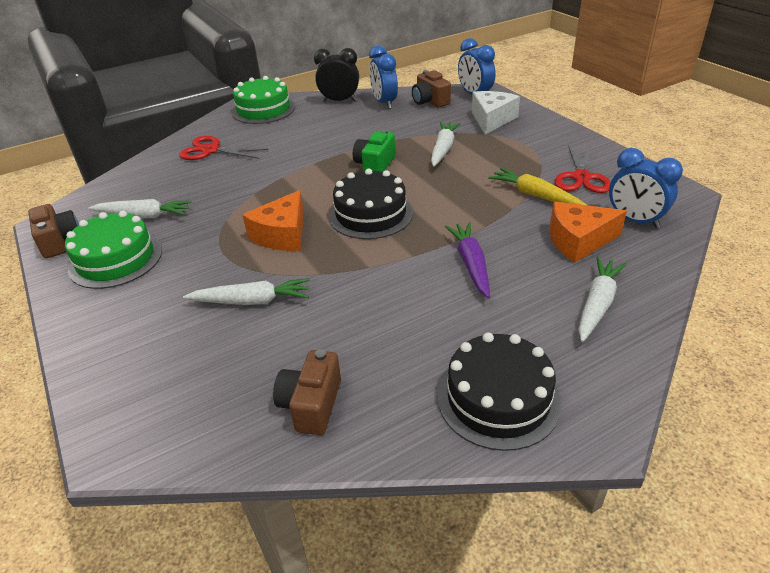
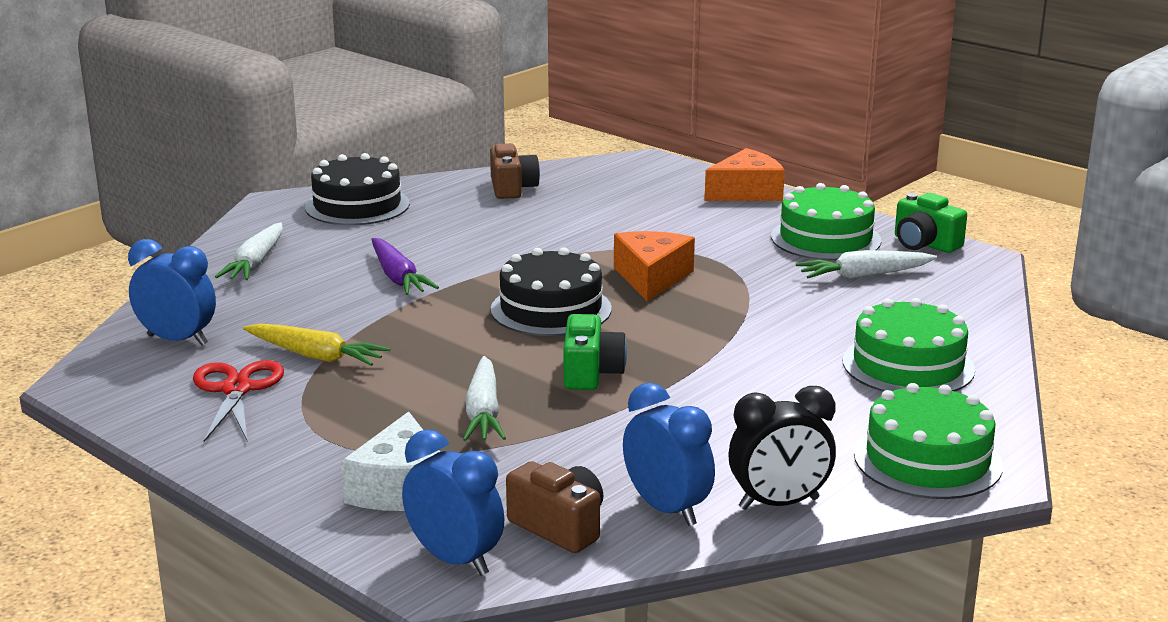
camera: 160 degrees right, 15 degrees down
brown camera [28,204,79,258] -> green camera [895,193,967,253]
red scissors [179,136,268,160] -> green cake [843,298,975,392]
white carrot [183,278,310,305] -> none
orange cheese [550,202,627,263] -> orange cheese moved to [705,148,785,201]

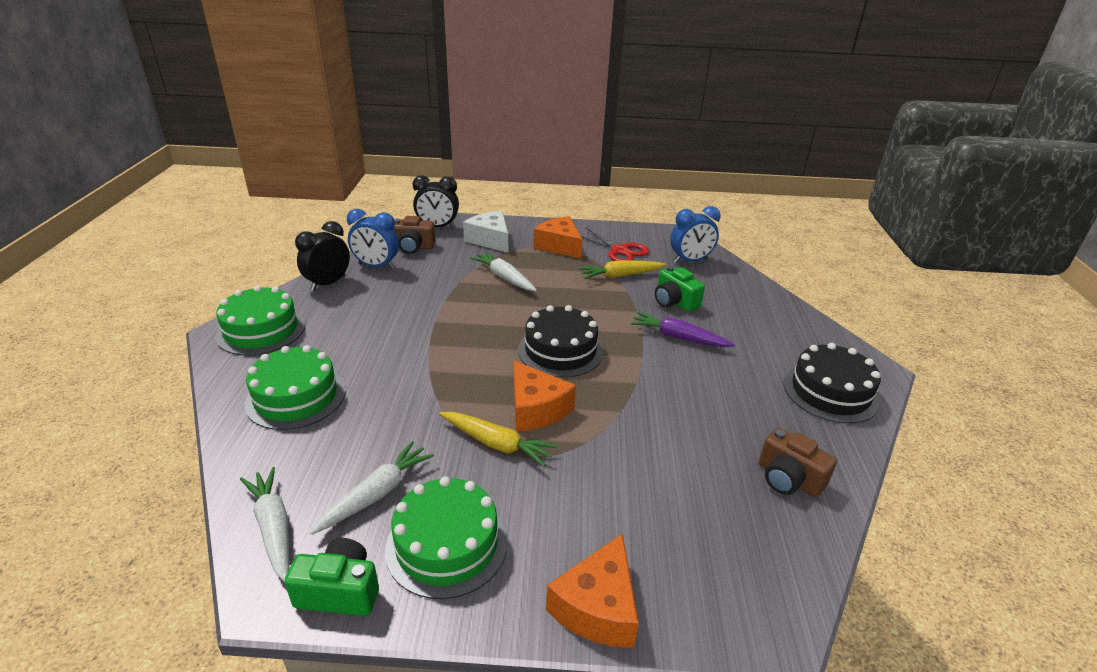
camera: 140 degrees right, 10 degrees up
white carrot [215,222,283,280] -> white carrot moved to [240,467,289,582]
blue clock [402,429,504,576] -> black clock [413,175,459,228]
green camera [564,314,627,390] -> green camera moved to [655,266,705,312]
none -> yellow carrot [439,412,558,466]
none -> orange cheese [533,216,583,259]

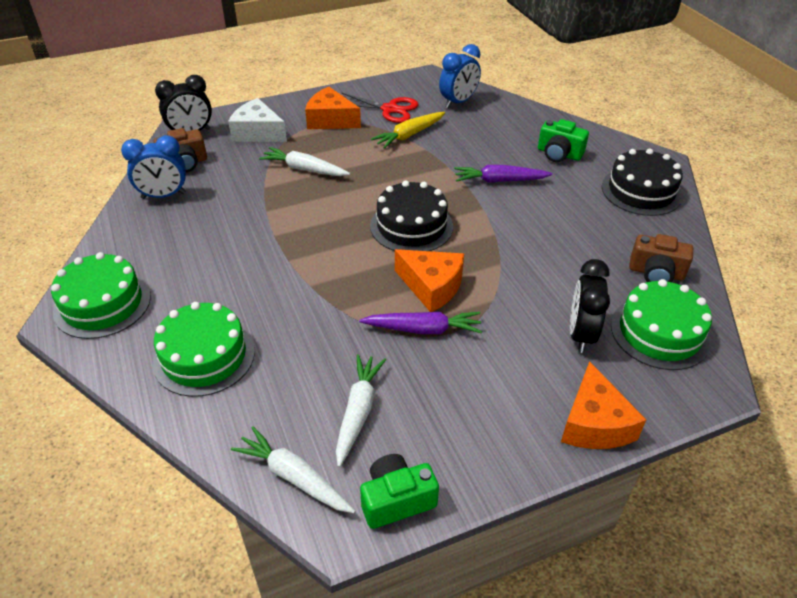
camera: 25 degrees left, 10 degrees up
black clock [295,221,350,291] -> black clock moved to [570,259,610,353]
green cake [385,476,508,599] -> green cake moved to [611,279,712,370]
yellow carrot [439,412,558,466] -> purple carrot [359,311,482,334]
green camera [655,266,705,312] -> green camera moved to [538,119,589,162]

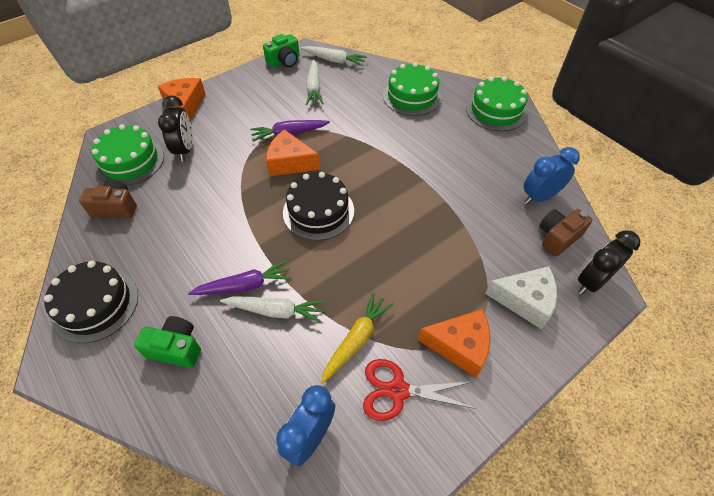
camera: 165 degrees right, 10 degrees up
white carrot [259,147,350,176] -> white carrot moved to [220,297,325,323]

